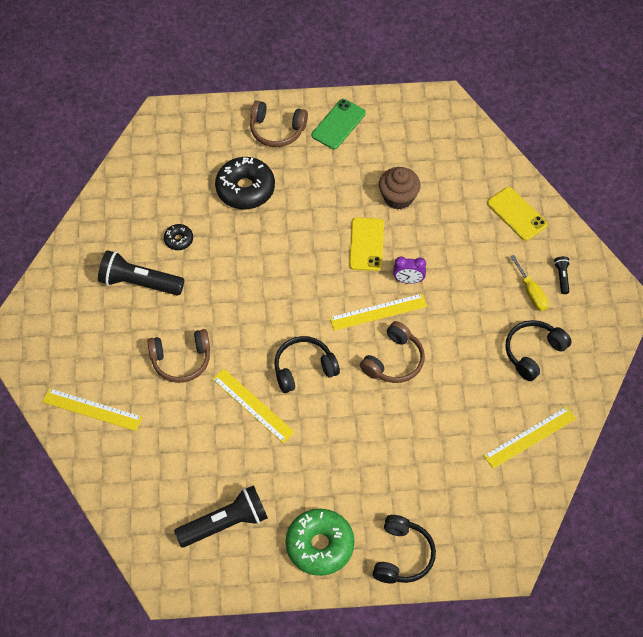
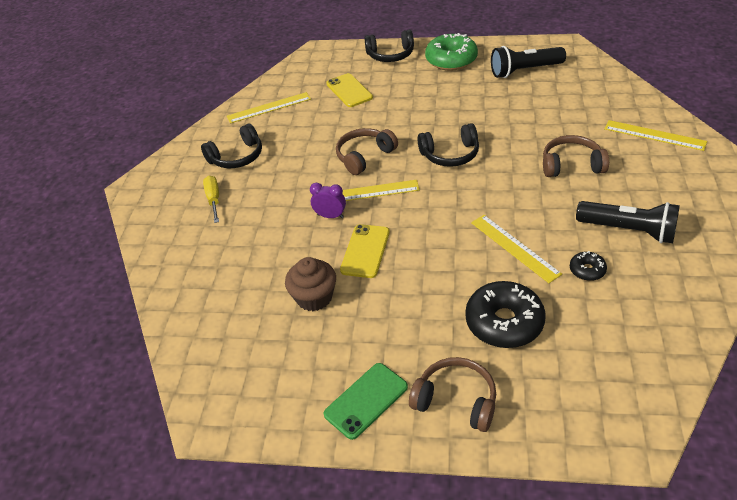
camera: 165 degrees left, 15 degrees down
yellow ruler [212,369,295,443] -> yellow ruler moved to [471,215,562,283]
black headphones [373,515,436,583] -> black headphones turned 120 degrees counterclockwise [364,30,414,62]
yellow phone [487,187,547,241] -> yellow phone moved to [326,73,373,107]
black flashlight [554,256,570,294] -> none

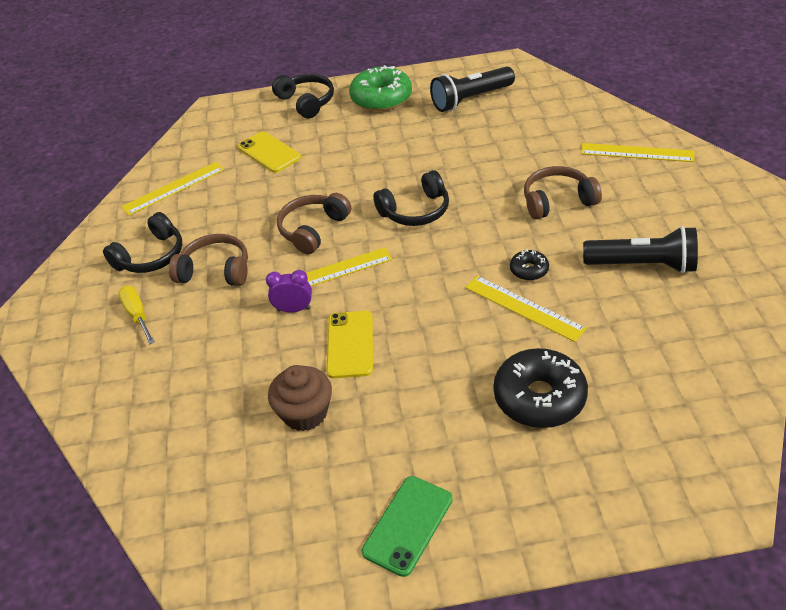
camera: 15 degrees left, 0 degrees up
black headphones [364,30,414,62] -> black headphones turned 105 degrees counterclockwise [272,74,334,118]
brown headphones [409,357,496,432] -> brown headphones moved to [169,234,248,286]
black donut [570,251,607,281] -> black donut moved to [510,249,549,280]

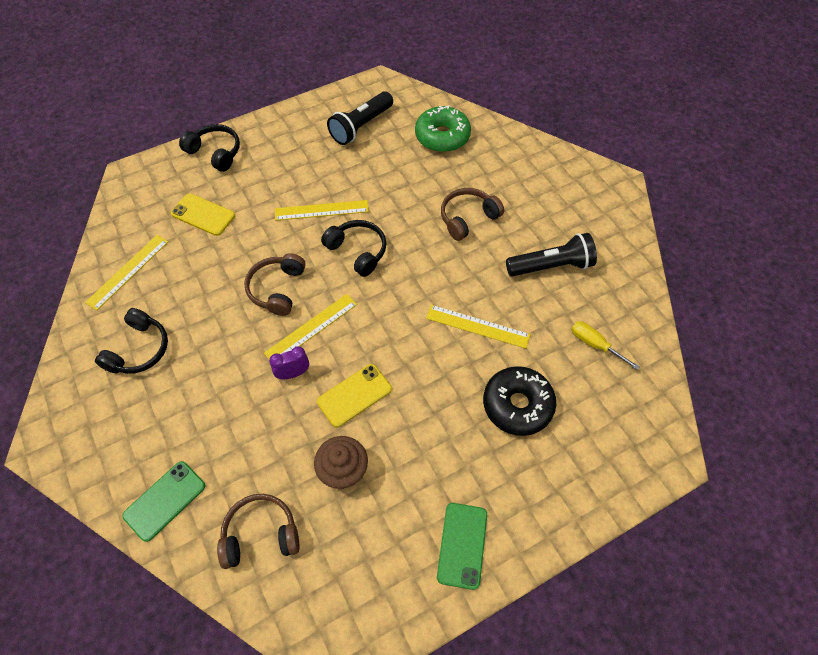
camera: 25 degrees left, 15 degrees up
yellow screwdriver [118,286,155,345] -> yellow screwdriver moved to [571,321,640,370]
brown headphones [169,234,248,286] -> brown headphones moved to [217,494,300,569]
yellow phone [326,311,373,378] -> yellow phone turned 75 degrees clockwise [317,364,392,427]
green donut [349,65,412,111] -> green donut moved to [415,105,471,152]
black headphones [373,170,449,226] -> black headphones turned 90 degrees counterclockwise [321,220,386,277]
black donut [510,249,549,280] -> none
yellow ruler [581,143,695,162] -> yellow ruler moved to [275,200,369,221]
none -> green phone [122,461,205,542]

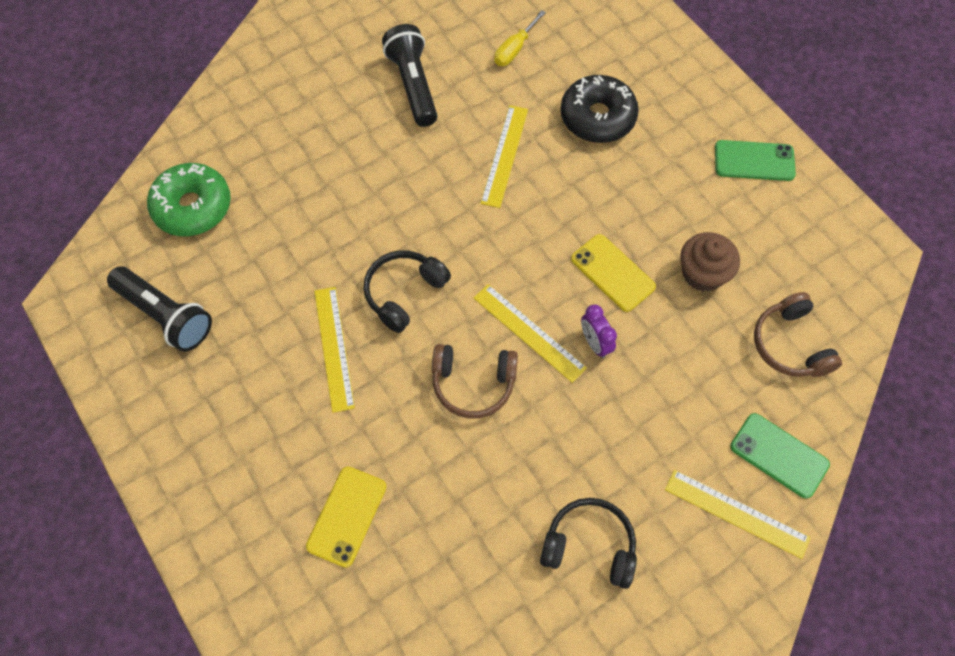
camera: 95 degrees left, 5 degrees up
yellow ruler [85,235,168,311] -> yellow ruler moved to [665,470,811,559]
black headphones [179,124,240,172] -> none
brown headphones [441,188,504,241] -> none

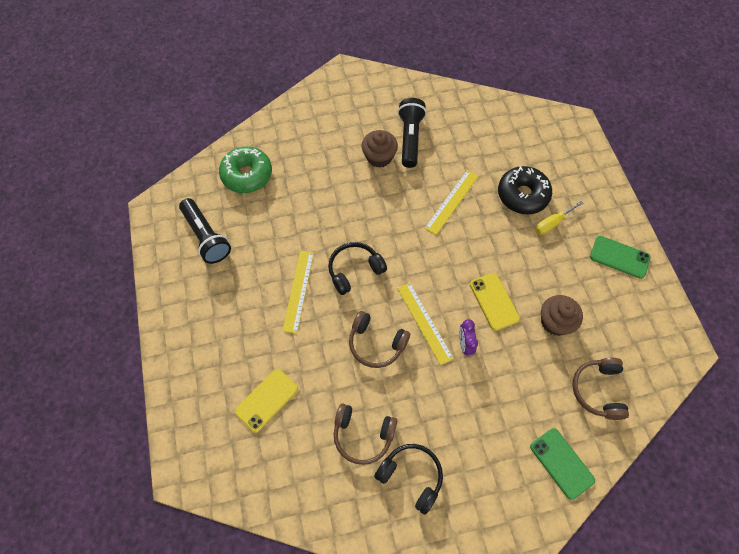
camera: 20 degrees right, 0 degrees up
yellow screwdriver [494,10,546,66] -> yellow screwdriver moved to [535,201,584,235]
yellow ruler [665,470,811,559] -> none
none -> brown headphones [334,404,397,465]
none -> brown cupcake [362,130,398,168]

